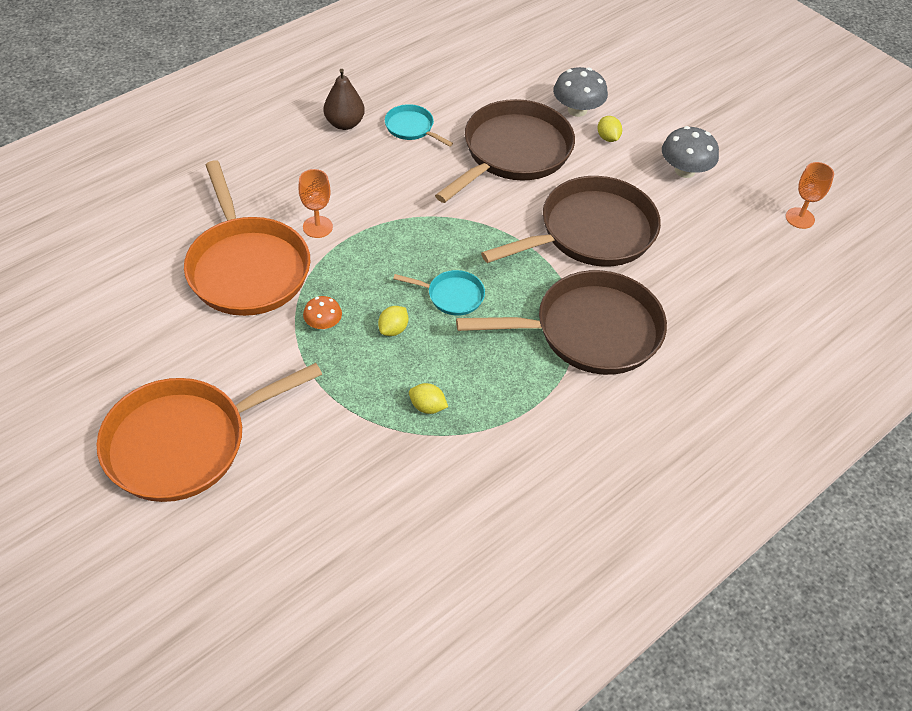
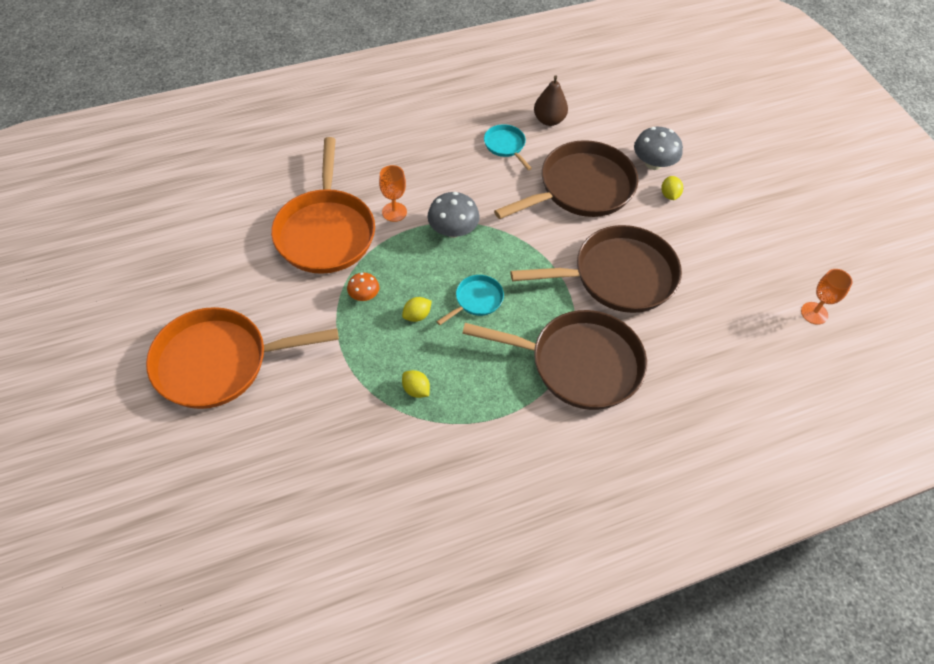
camera: 20 degrees right, 5 degrees up
brown pear [324,69,365,130] -> brown pear moved to [534,75,568,126]
turquoise pan [393,270,485,316] -> turquoise pan turned 75 degrees counterclockwise [436,275,504,325]
grey mushroom [662,126,719,178] -> grey mushroom moved to [428,192,480,238]

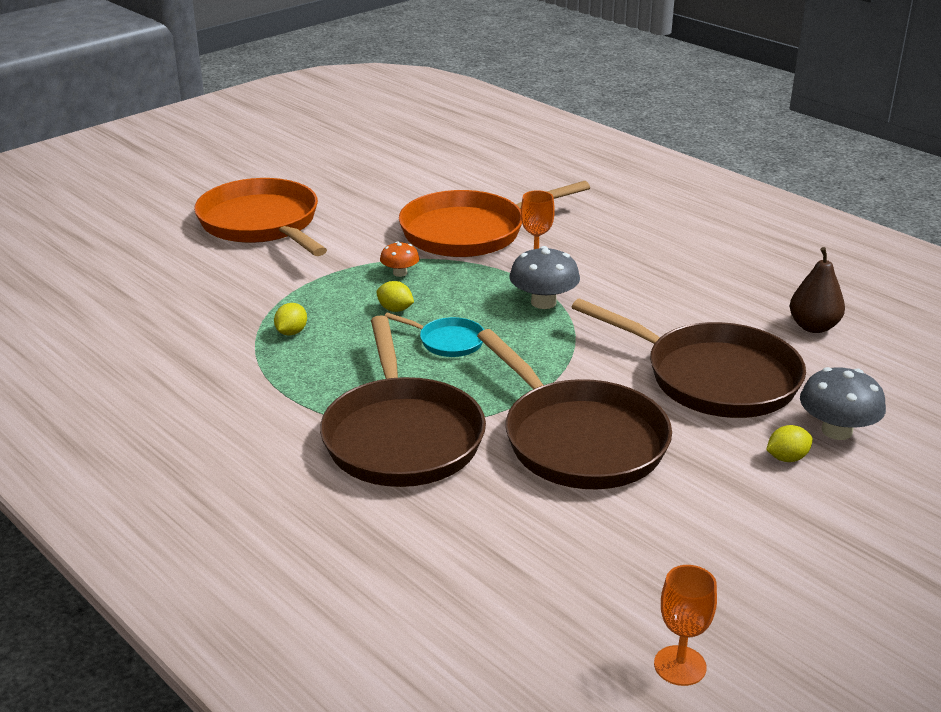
camera: 70 degrees right, 25 degrees down
turquoise pan [484,124,532,170] -> none

